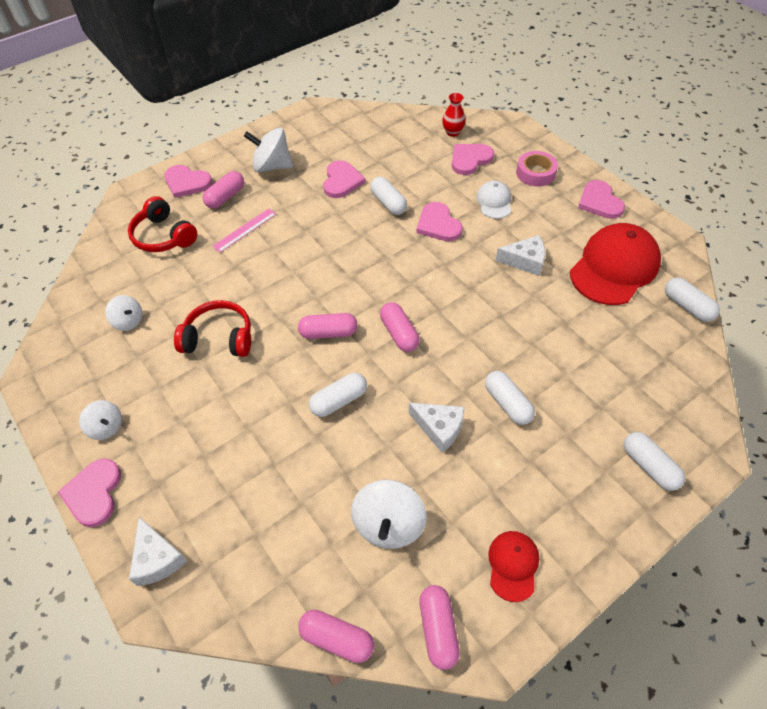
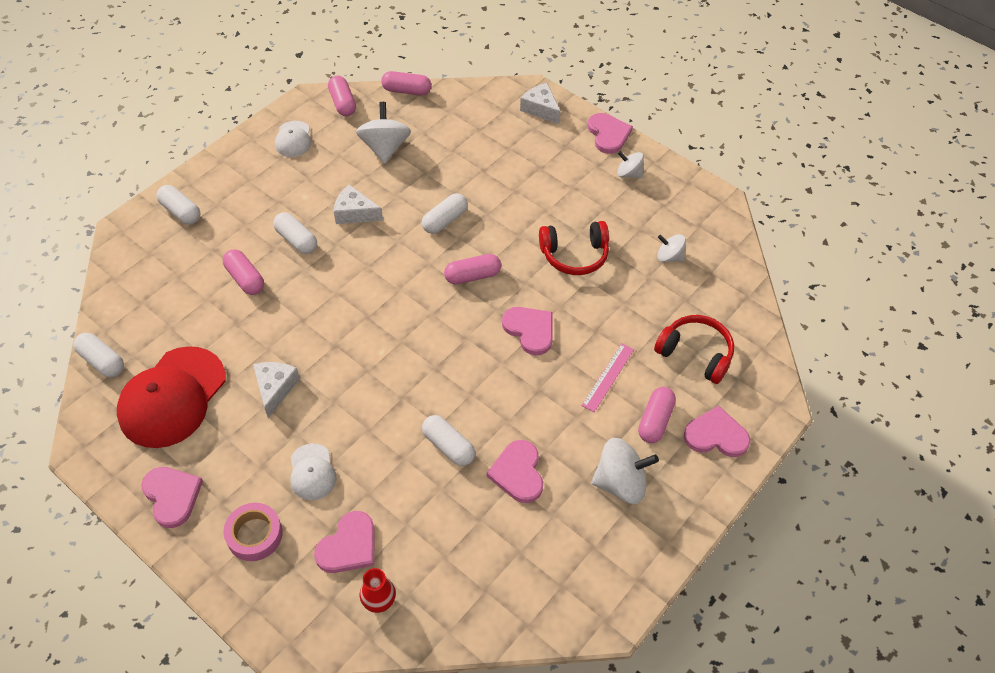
camera: 165 degrees right, 0 degrees up
pink capsule [380,302,420,352] -> pink capsule moved to [223,249,264,295]
pink heart [416,202,463,241] -> pink heart moved to [502,307,553,355]
red cap [488,531,539,602] -> white cap [275,121,311,157]
white cheese [496,235,545,276] -> white cheese turned 105 degrees clockwise [253,362,300,418]

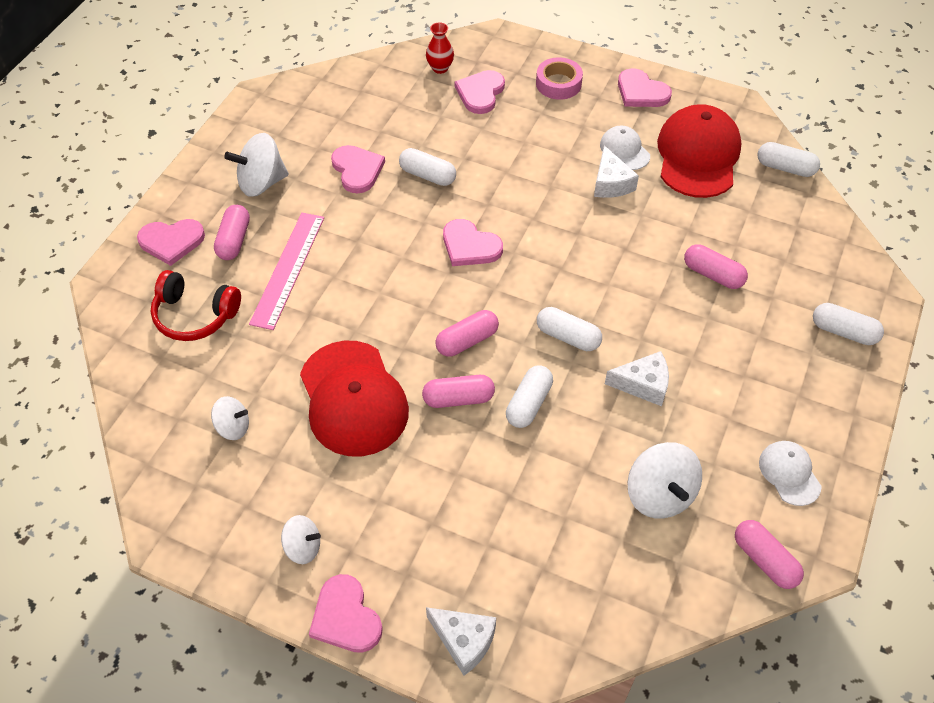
camera: 165 degrees right, 0 degrees up
white capsule [273,212,317,254] -> white capsule moved to [537,307,602,351]
white cap [291,443,336,500] -> white cap moved to [600,125,650,170]
pink capsule [381,71,431,95] -> pink capsule moved to [422,375,495,408]
pink heart [502,307,553,355] -> pink heart moved to [443,219,503,266]
red headphones [539,221,609,275] -> red cap [300,341,409,456]
pink ruler [581,343,634,412] -> pink ruler [249,213,324,330], size x1.61

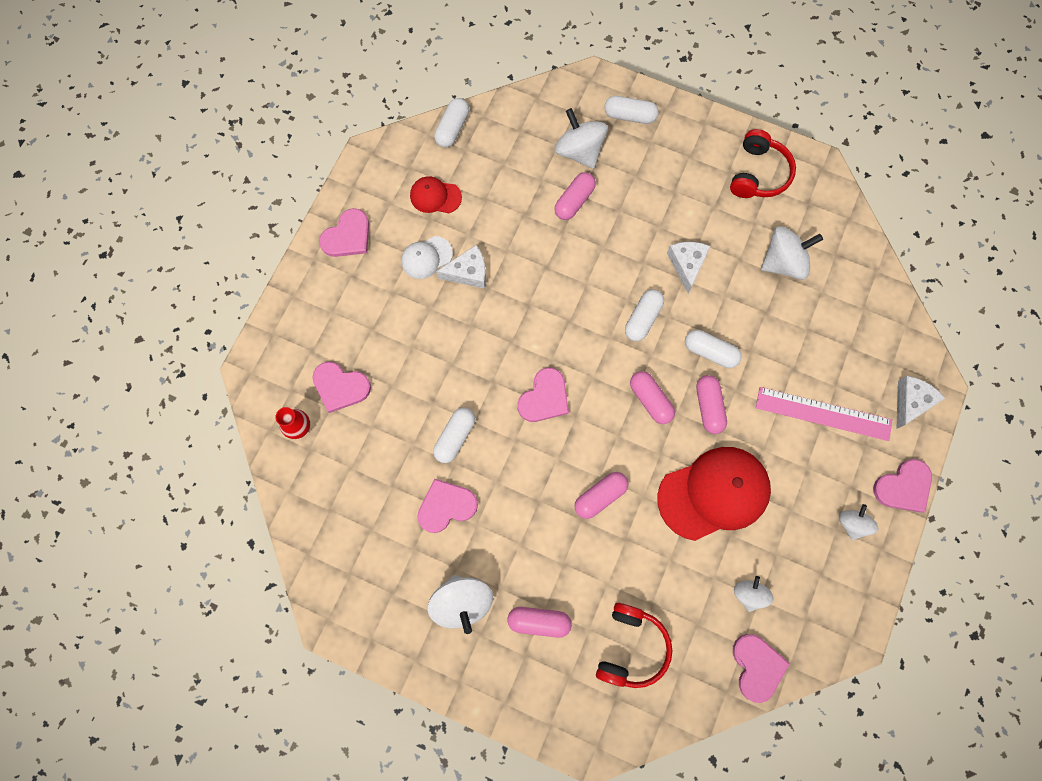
camera: 90 degrees left, 20 degrees up
pink heart [137,219,205,266] -> pink heart moved to [733,634,790,703]
pink ruler [249,213,324,330] -> pink ruler moved to [756,387,892,441]
pink tape [536,57,583,100] -> none
red cap [657,104,741,198] -> red cap [410,176,462,213], size x0.50
pink capsule [735,520,804,589] -> pink capsule moved to [574,472,629,519]
white cap [759,441,822,506] -> red headphones [730,129,796,198]
white capsule [813,303,884,345] -> white capsule turned 75 degrees clockwise [604,96,659,124]
none -> white spinning top [555,108,608,169]

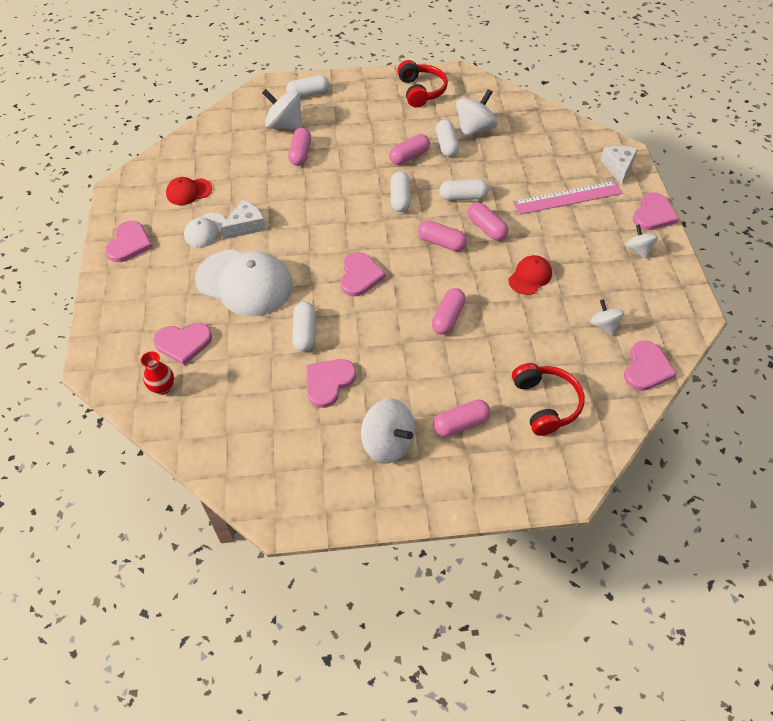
camera: 30 degrees left, 20 degrees down
white capsule [434,98,469,148] -> white capsule moved to [436,119,459,157]
red cap [657,447,771,541] -> red cap [508,255,552,295], size x0.50
white cheese [667,242,710,293] -> pink capsule [389,134,430,165]
pink heart [733,634,790,703] -> pink heart turned 60 degrees clockwise [624,340,677,391]
none -> white cap [195,249,293,316]

